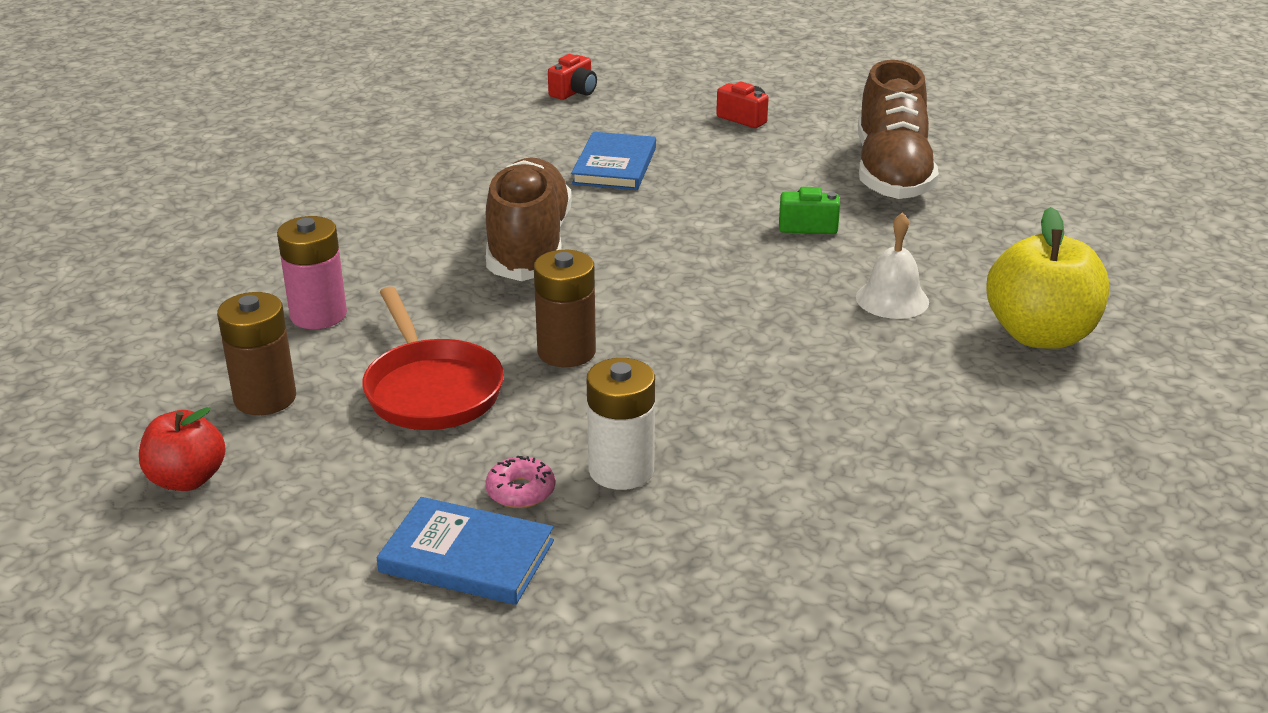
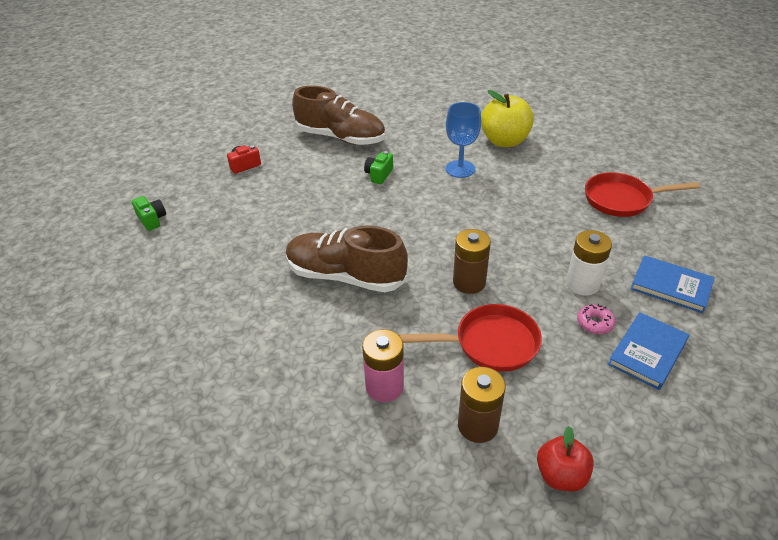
camera: 70 degrees left, 10 degrees up
red camera [548,54,597,100] -> green camera [132,196,166,231]
blue book [571,132,656,190] -> blue book moved to [631,255,715,313]
white bell [856,212,929,319] -> blue goblet [446,102,481,178]
none -> red pan [585,172,700,217]

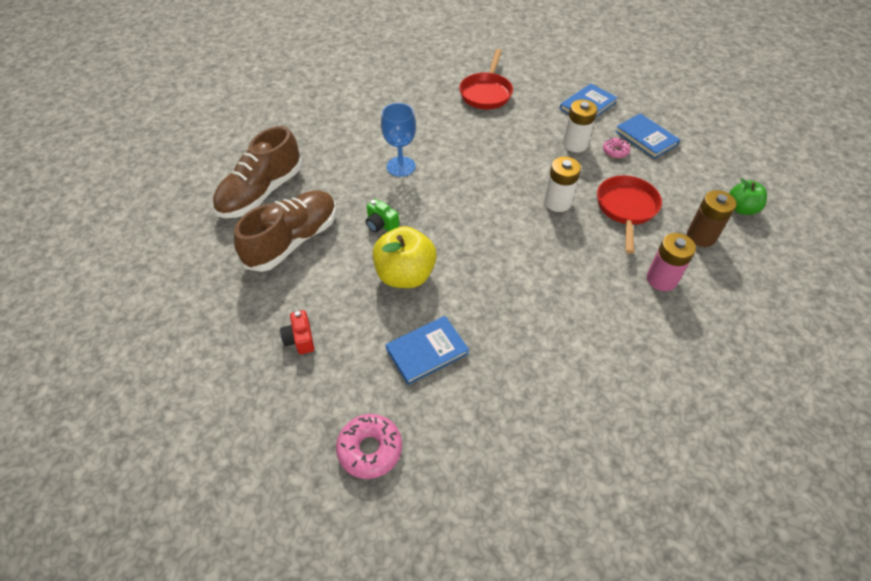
camera: 75 degrees left, 10 degrees up
green camera [132,196,166,231] -> pink donut [336,414,402,479]
brown shoe [286,226,408,292] -> brown shoe moved to [213,126,303,218]
brown battery [453,229,491,294] -> white battery [544,157,581,212]
yellow apple [481,90,534,147] -> yellow apple moved to [373,226,437,288]
red apple [537,426,594,491] -> green apple [729,178,767,215]
none -> blue book [385,316,469,385]

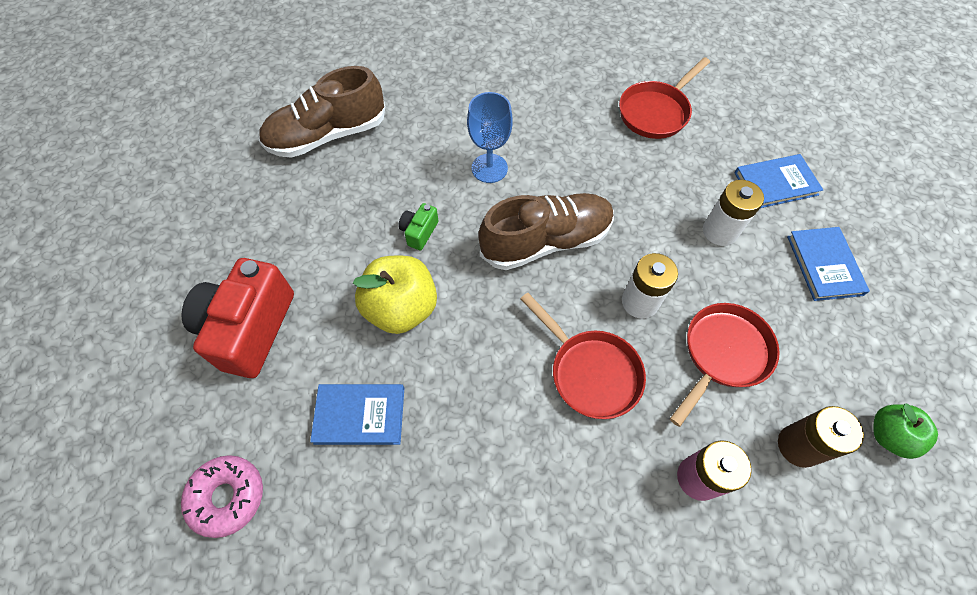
camera: 30 degrees right, 10 degrees up
brown shoe [234,190,336,272] -> brown shoe moved to [478,193,614,270]
red camera [280,310,314,354] -> red camera [181,258,294,378], size x2.27
green camera [366,199,399,232] -> green camera turned 45 degrees clockwise [398,203,438,251]
pink donut [603,138,630,158] -> none
none -> red pan [520,292,646,419]

